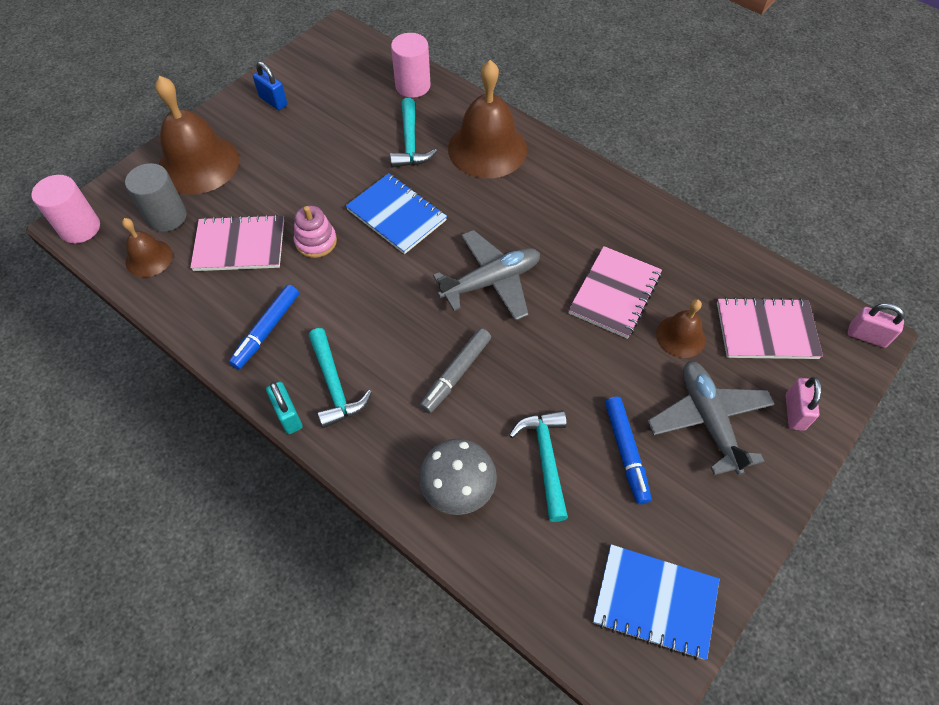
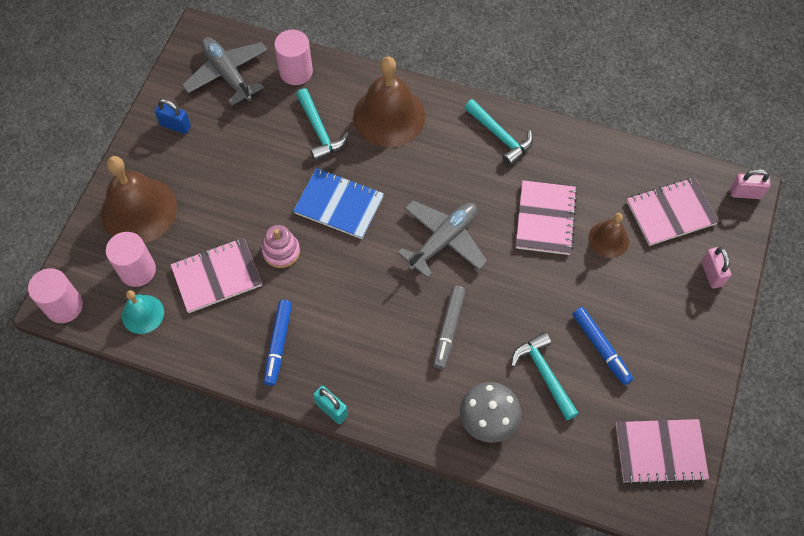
camera: 20 degrees left, 5 degrees up
brown bell [122,218,173,277] -> turquoise bell [122,290,164,334]
grey cylinder [125,163,187,232] -> pink cylinder [106,232,156,287]
turquoise hammer [309,328,372,428] -> turquoise hammer moved to [465,99,533,166]
blue notebook [593,544,720,660] -> pink notebook [616,419,709,484]
grey plane [648,361,775,475] -> grey plane moved to [182,37,268,106]

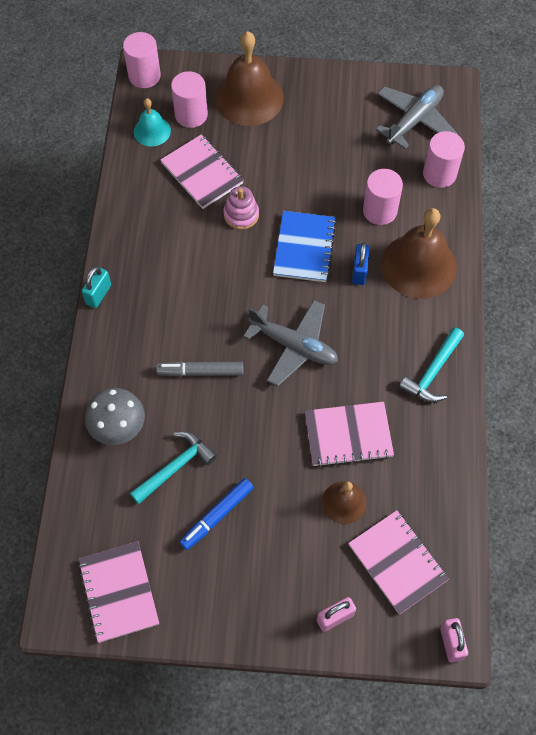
camera: 75 degrees right, 0 degrees up
blue padlock [154,99,191,134] -> blue padlock moved to [352,242,370,285]
blue marker [264,300,292,386] -> none
turquoise hammer [296,88,349,161] -> pink cylinder [363,169,403,225]

